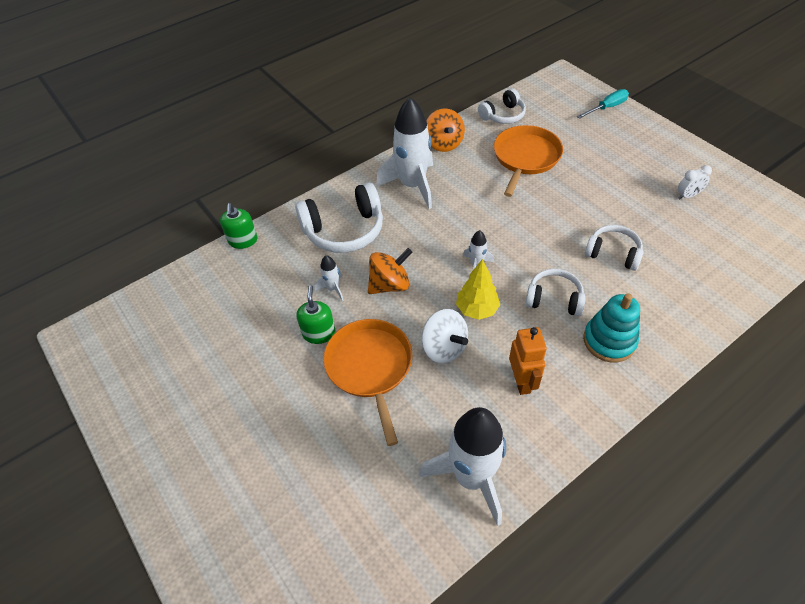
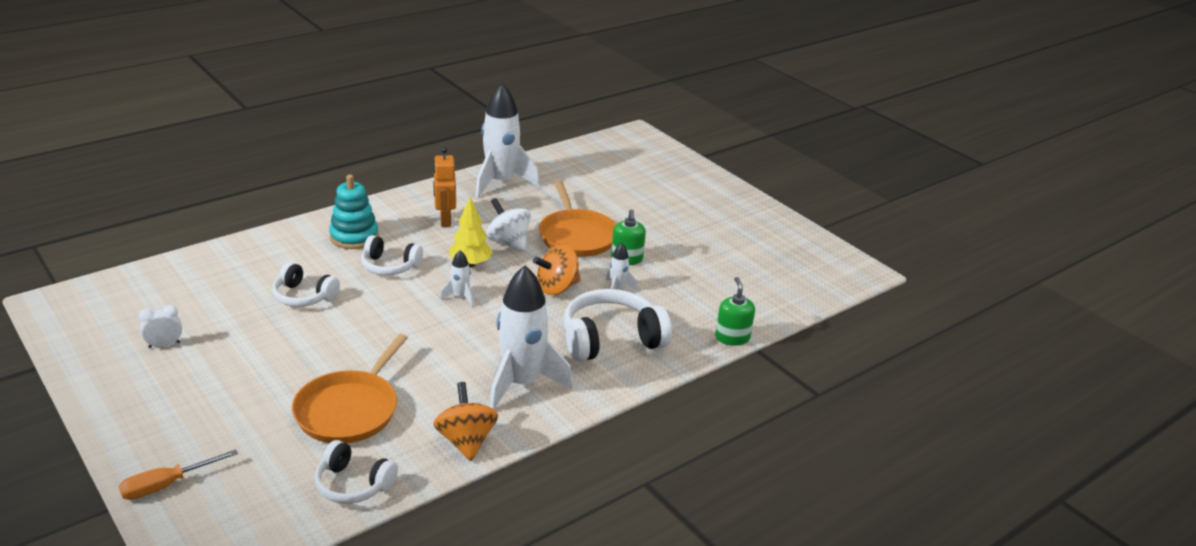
camera: 175 degrees right, 20 degrees down
white headphones [478,89,526,124] -> white headphones turned 120 degrees counterclockwise [315,440,398,504]
turquoise screwdriver [577,89,629,119] -> orange screwdriver [119,449,238,500]

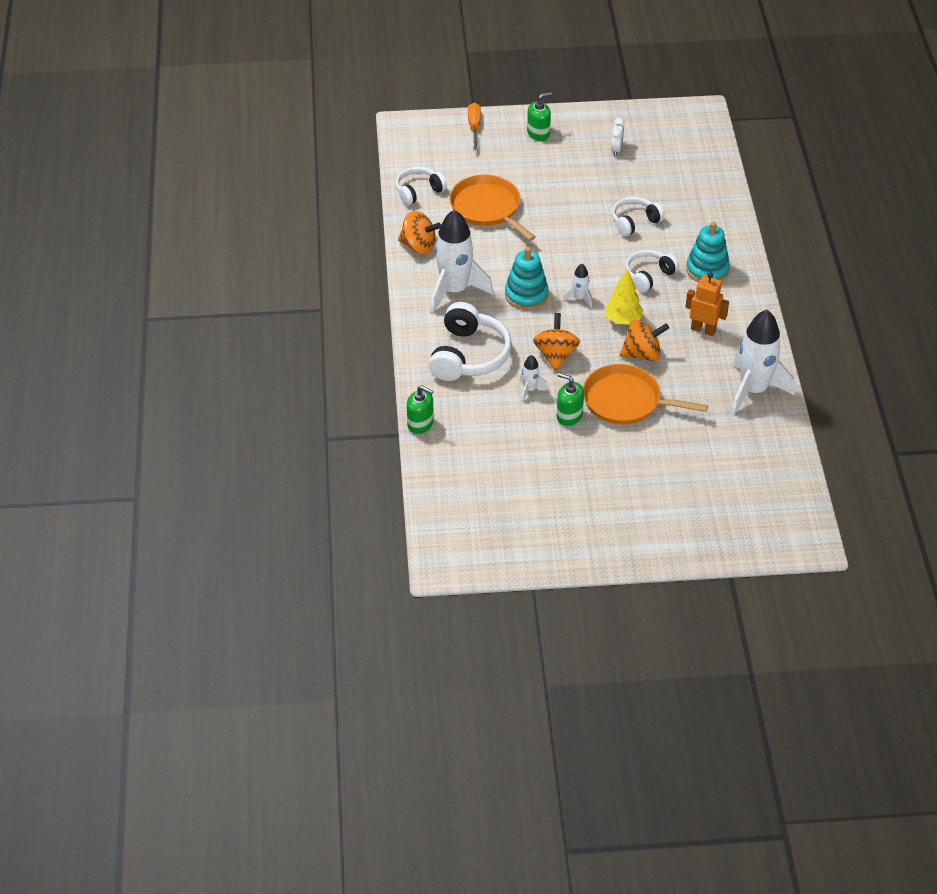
camera: 125 degrees right, 15 degrees up
white spinning top [486,198,531,252] -> orange spinning top [620,320,669,361]
none -> turquoise stacking toy [505,247,549,310]
none -> green soap dispenser [527,92,552,141]

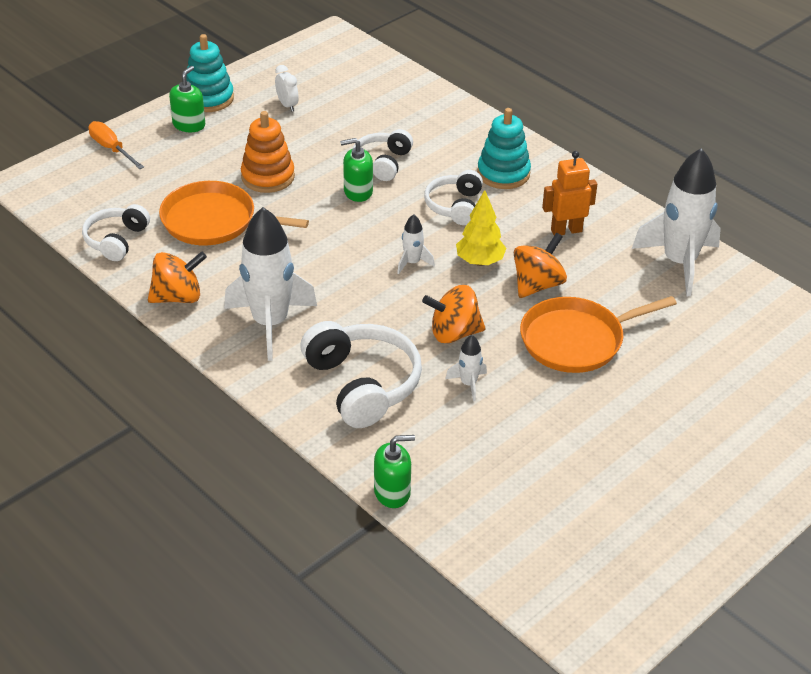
camera: 40 degrees left, 5 degrees down
turquoise stacking toy [505,247,549,310] -> turquoise stacking toy moved to [186,34,234,112]
orange spinning top [533,313,580,371] -> orange spinning top turned 60 degrees counterclockwise [422,285,486,343]
green soap dispenser [557,373,584,426] -> green soap dispenser moved to [340,138,373,202]
none -> orange stacking toy [241,111,295,193]

